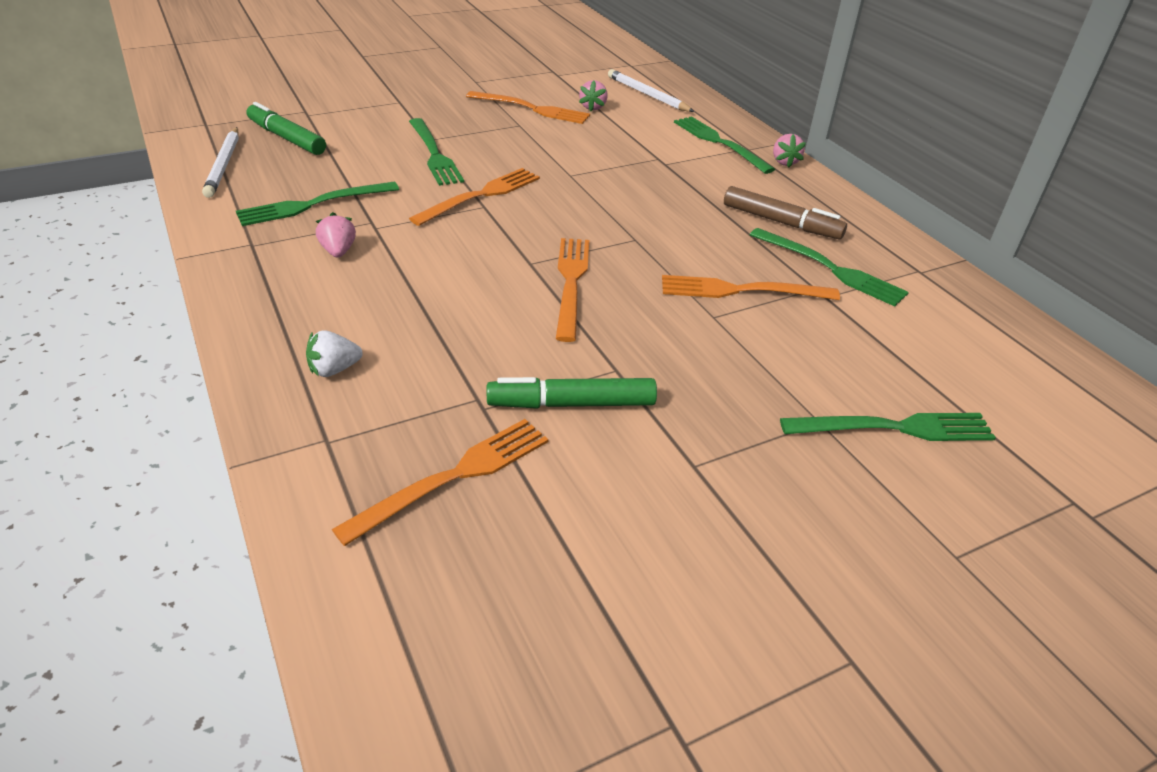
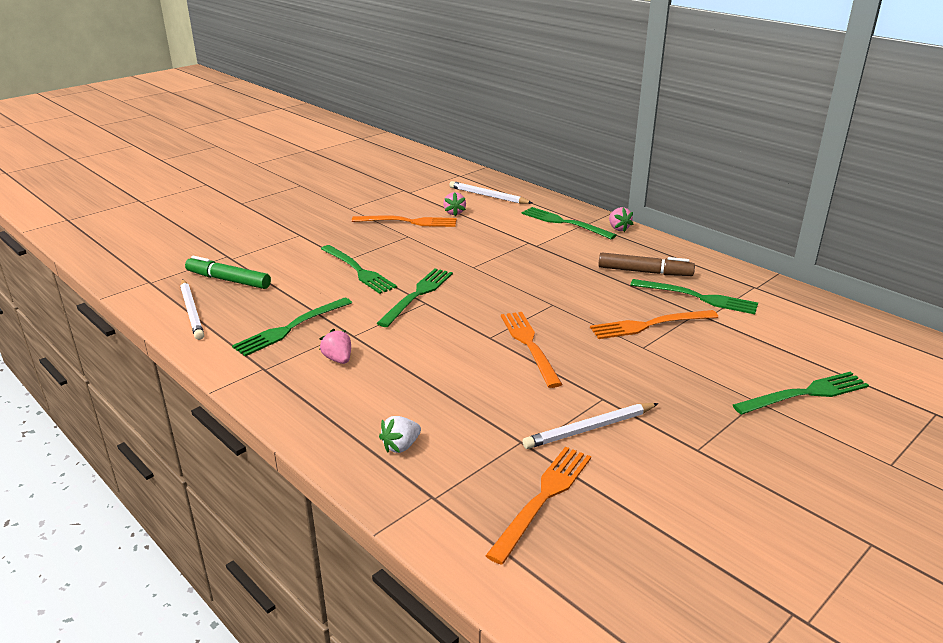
camera: 15 degrees left, 10 degrees down
orange fork [409,168,540,226] -> green fork [377,269,453,327]
green marker [487,377,657,409] -> white pencil [523,403,659,449]

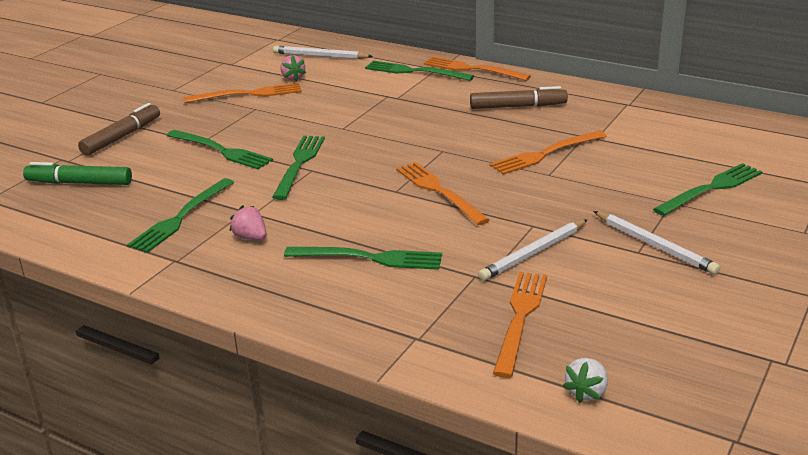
camera: 15 degrees left, 0 degrees up
white pencil [180,279,204,340] -> white pencil moved to [593,211,720,275]
white strawberry [379,416,421,453] -> white strawberry moved to [563,358,608,403]
pink strawberry [609,207,633,232] -> orange fork [424,57,531,81]
green fork [630,279,758,314] -> green fork moved to [284,247,442,270]
none -> brown marker [78,103,160,156]

